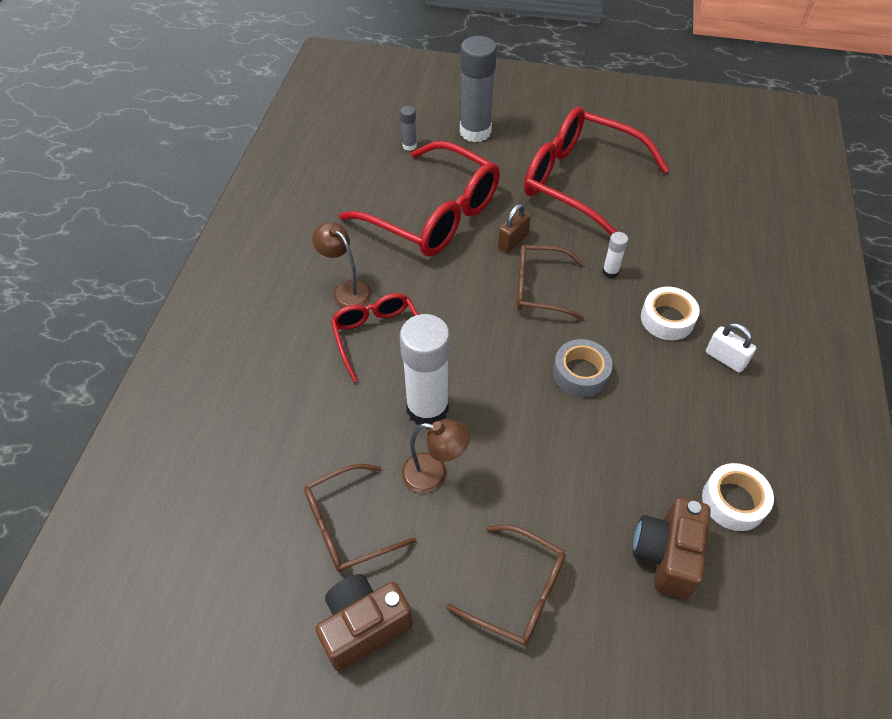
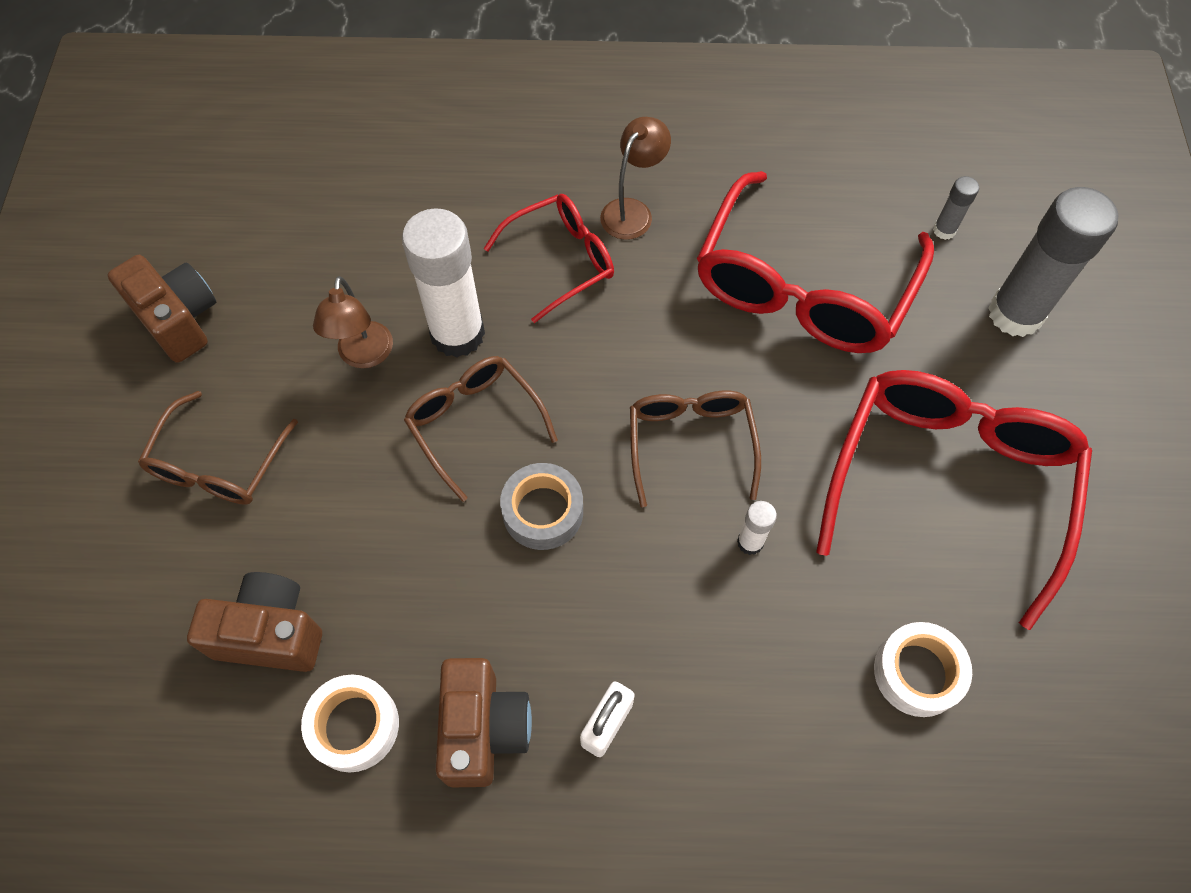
camera: 80 degrees right, 10 degrees up
brown glasses [304,464,416,573] -> brown glasses moved to [404,356,558,502]
brown padlock [498,204,531,253] -> none
white tape [641,287,700,340] -> white tape moved to [874,622,972,717]
none -> brown camera [435,658,532,787]

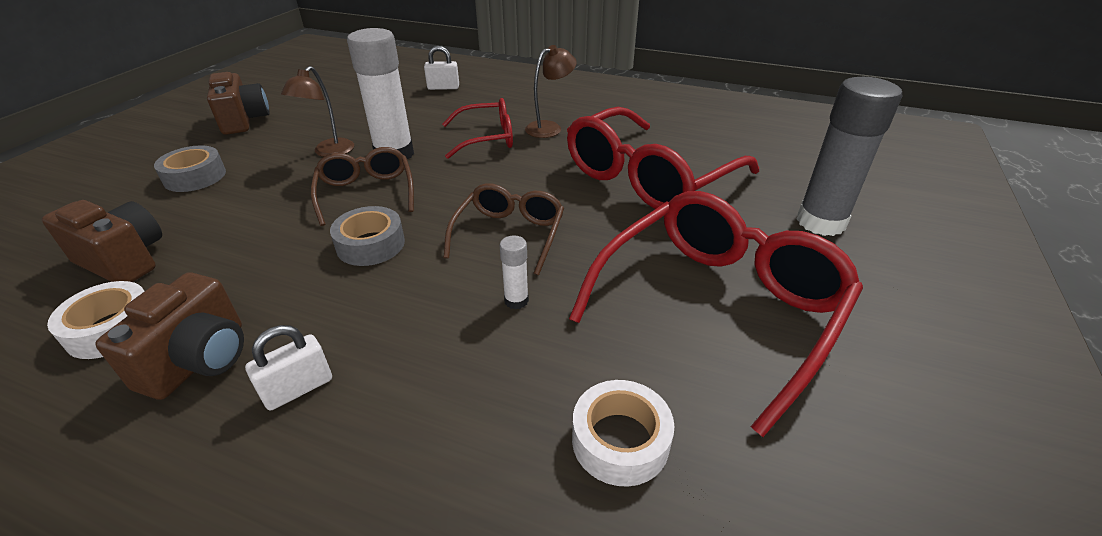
camera: 20 degrees right, 25 degrees down
brown glasses [138,391,298,505] -> grey tape [154,145,226,192]
grey glue stick [933,176,979,240] -> none
none -> white padlock [424,46,459,90]

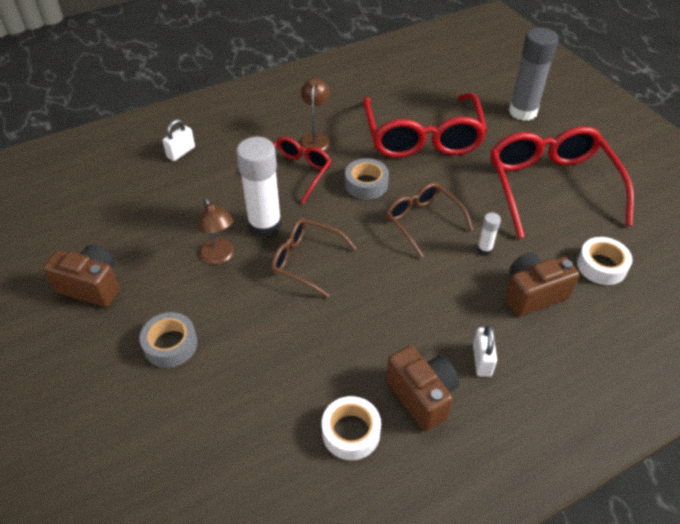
camera: 50 degrees left, 10 degrees up
brown camera [42,200,162,282] -> brown camera moved to [505,252,579,316]
grey tape [330,206,405,266] -> grey tape moved to [345,158,389,199]

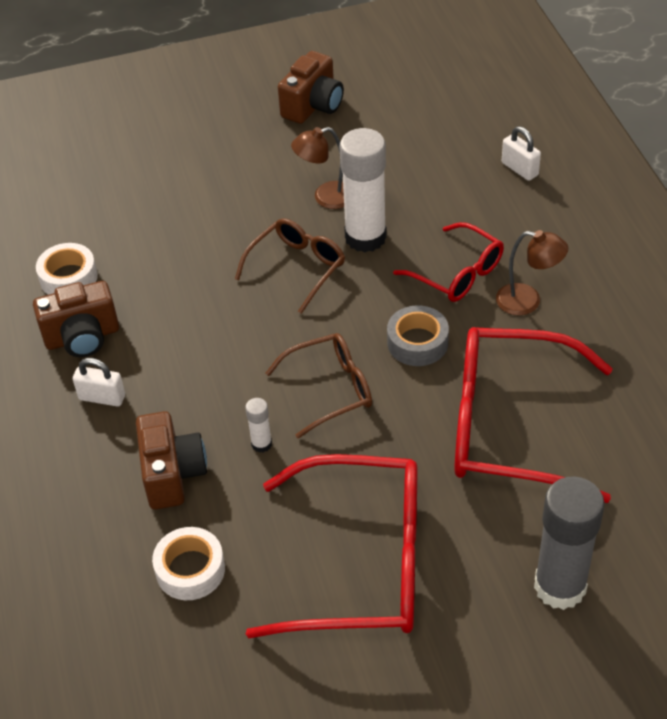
camera: 105 degrees right, 0 degrees up
grey tape [140,312,197,368] -> none

